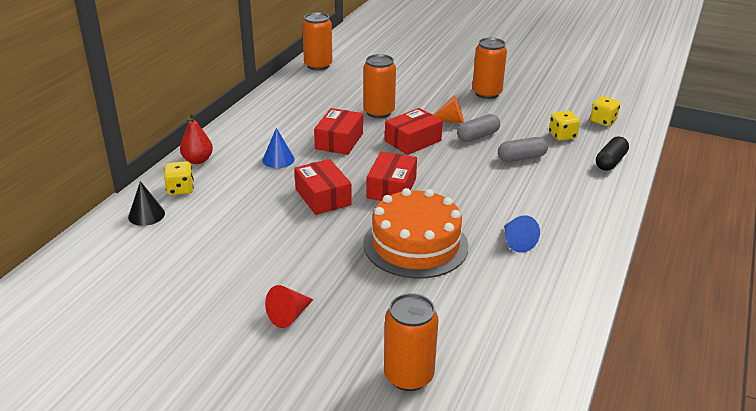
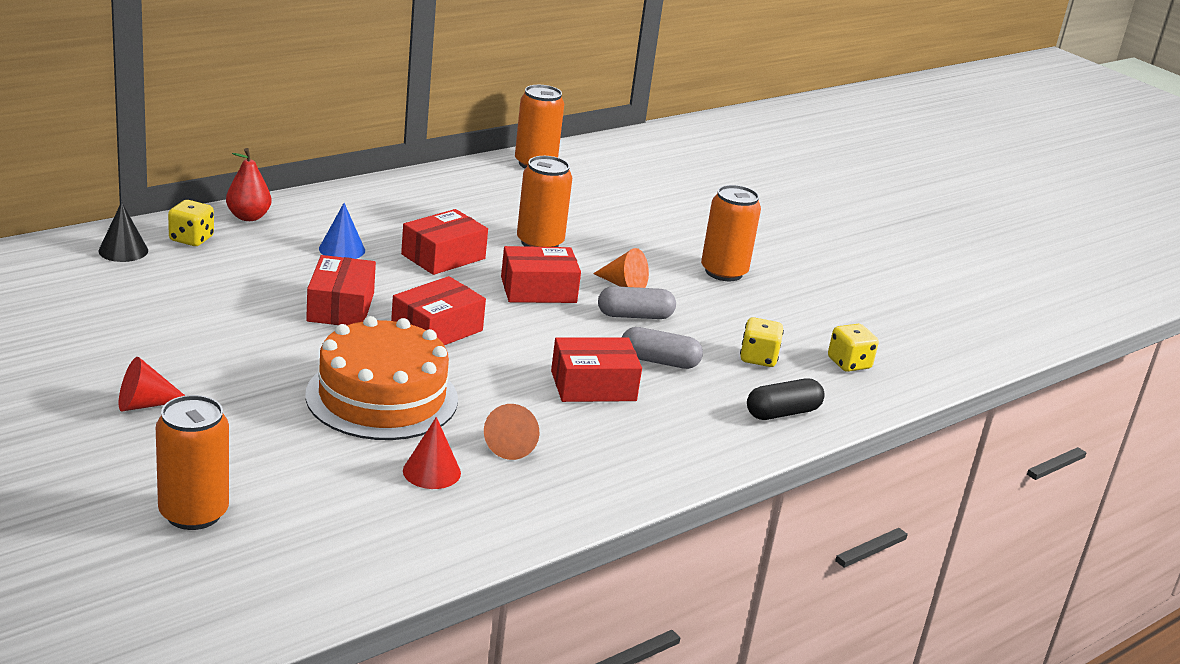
camera: 25 degrees right, 5 degrees down
blue cone [504,215,540,253] -> orange cone [484,404,539,460]
none -> red cone [403,417,461,489]
none -> red box [551,337,642,402]

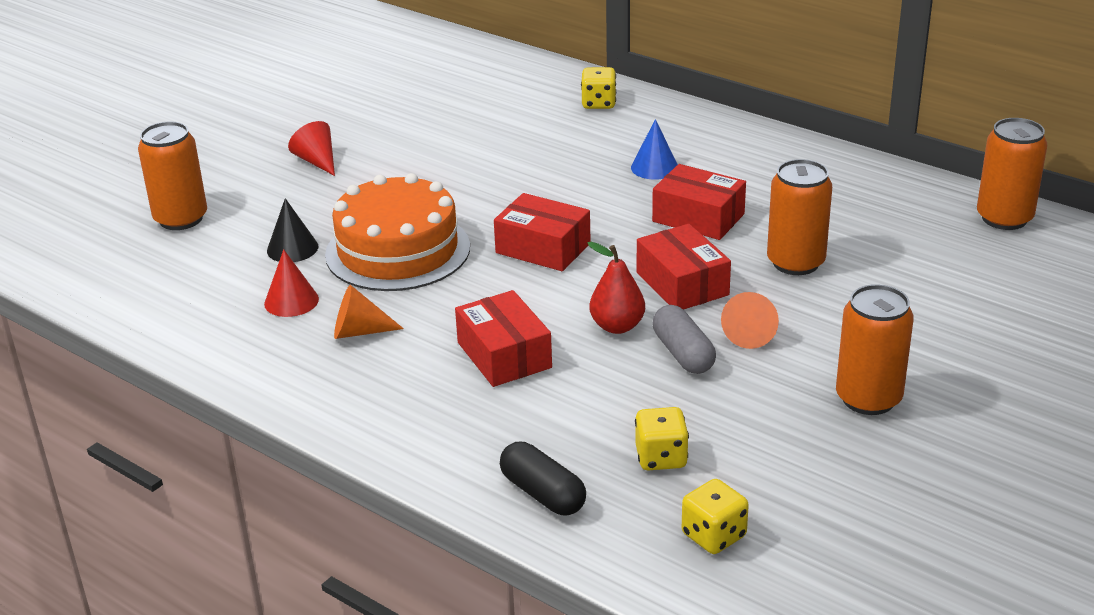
camera: 80 degrees right, 5 degrees up
black cone [99,202,148,262] -> black cone moved to [267,198,318,262]
red pear [226,148,271,221] -> red pear moved to [588,242,645,334]
red box [306,255,376,325] -> none
grey capsule [622,327,703,369] -> none

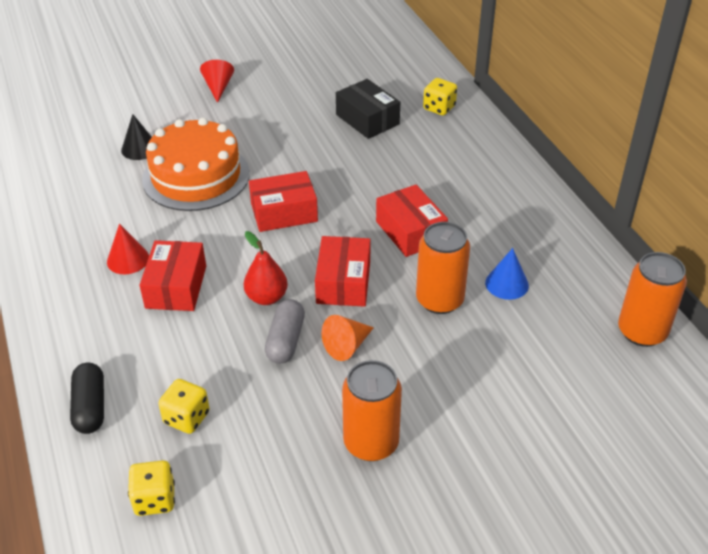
camera: 30 degrees right, 10 degrees up
orange can [138,121,207,230] -> none
red cone [264,249,319,317] -> red cone moved to [107,224,149,274]
orange cone [334,285,404,339] -> none
red box [494,193,590,271] -> red box turned 75 degrees counterclockwise [249,171,318,232]
blue cone [631,119,678,180] -> blue cone moved to [485,248,529,300]
none -> black box [336,79,400,139]

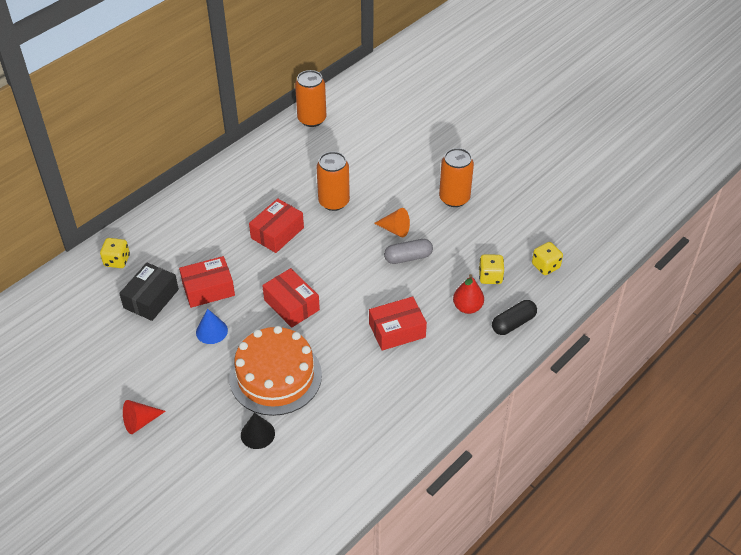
camera: 115 degrees left, 5 degrees up
red cone [107,224,149,274] -> none
red pear [244,231,288,305] -> red pear moved to [453,274,484,314]
red box [315,236,371,307] -> red box moved to [179,256,235,308]
blue cone [485,248,529,300] -> blue cone moved to [196,309,228,344]

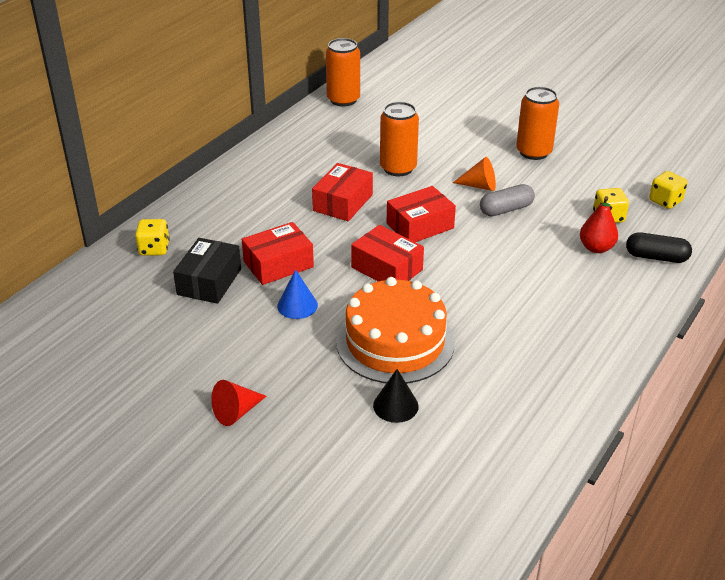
camera: 10 degrees left, 10 degrees down
red box [369,296,427,351] -> red box moved to [387,186,456,242]
black capsule [492,300,537,335] -> black capsule turned 60 degrees clockwise [626,232,692,263]

